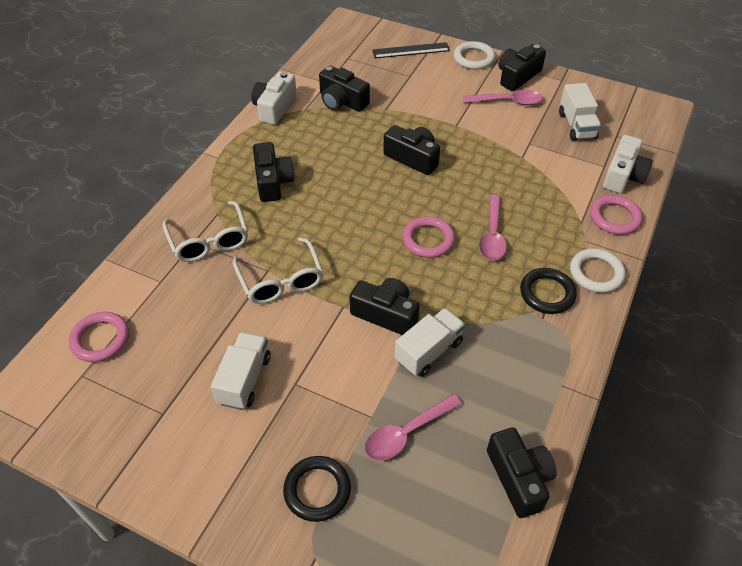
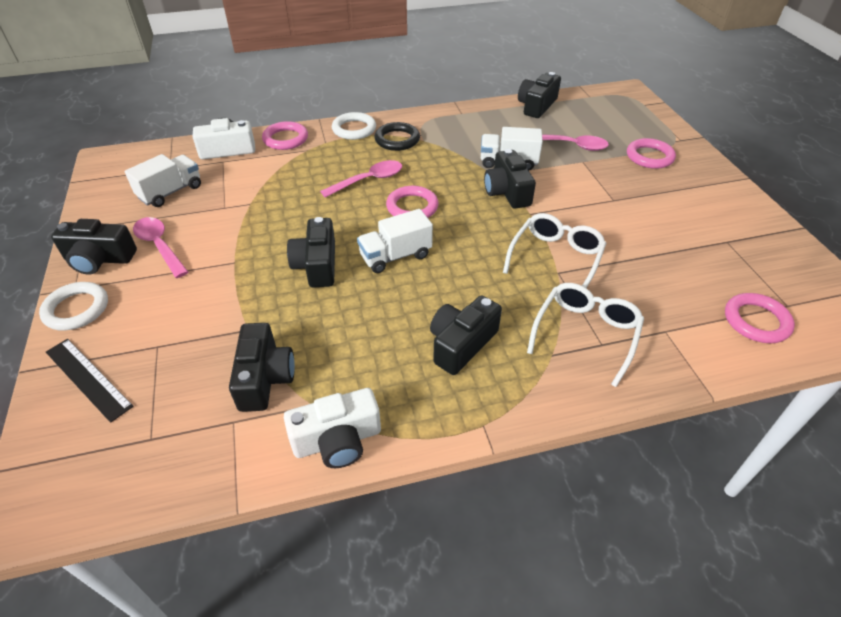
camera: 130 degrees left, 5 degrees down
white truck [211,332,271,410] -> white truck moved to [357,209,433,273]
black ring [283,456,351,522] -> pink ring [627,138,676,169]

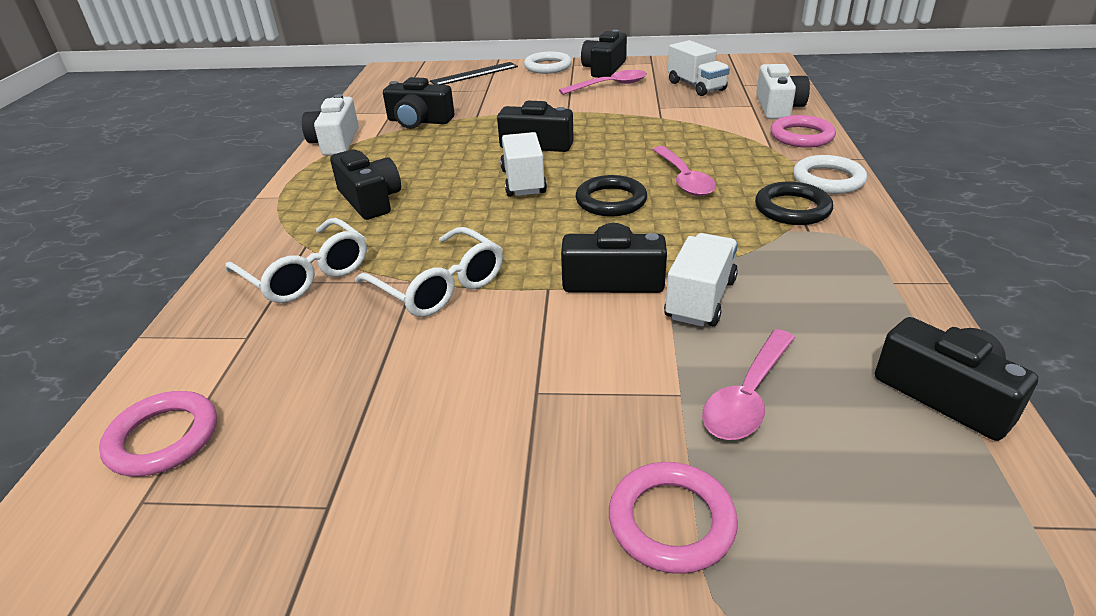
camera: 110 degrees right, 10 degrees down
pink ring [386,186,439,218] -> black ring [576,175,647,216]

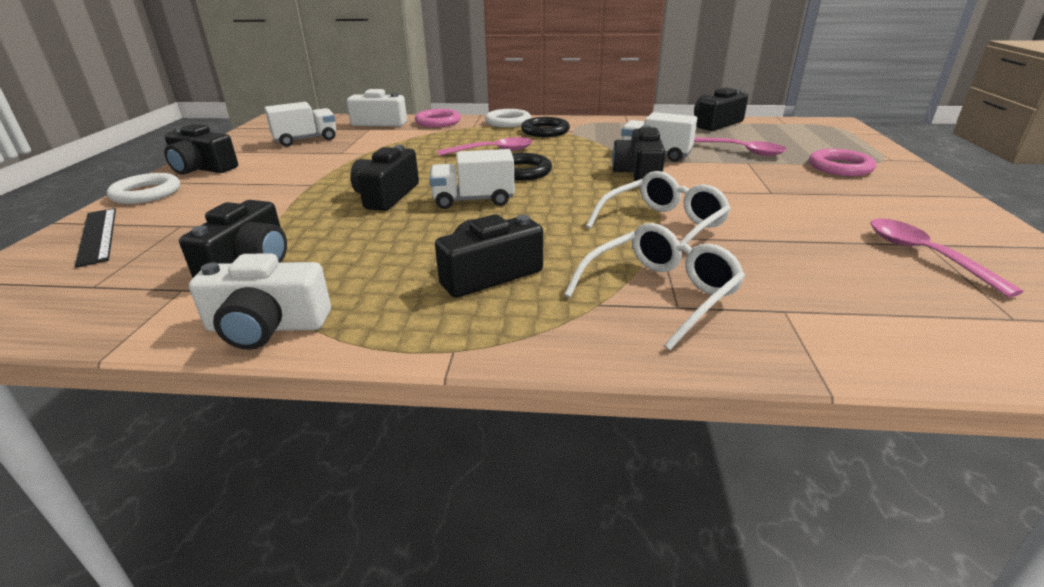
camera: 90 degrees left, 5 degrees down
pink ring [99,391,217,477] -> none
pink spoon [559,70,647,95] -> pink spoon moved to [870,218,1024,297]

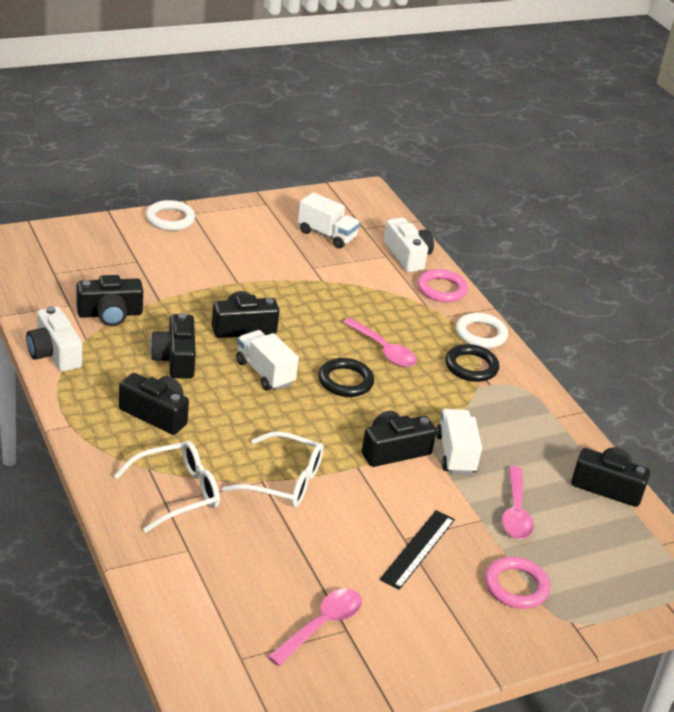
camera: 55 degrees right, 5 degrees up
black ruler [75,208,116,268] -> black ruler moved to [380,510,455,590]
black camera [164,124,238,175] -> black camera moved to [150,313,196,379]
white glasses [564,223,745,350] -> white glasses turned 45 degrees counterclockwise [114,441,220,533]

